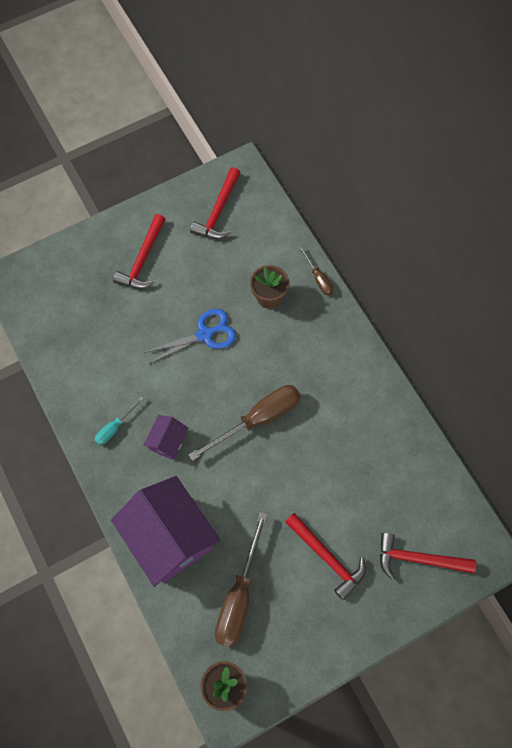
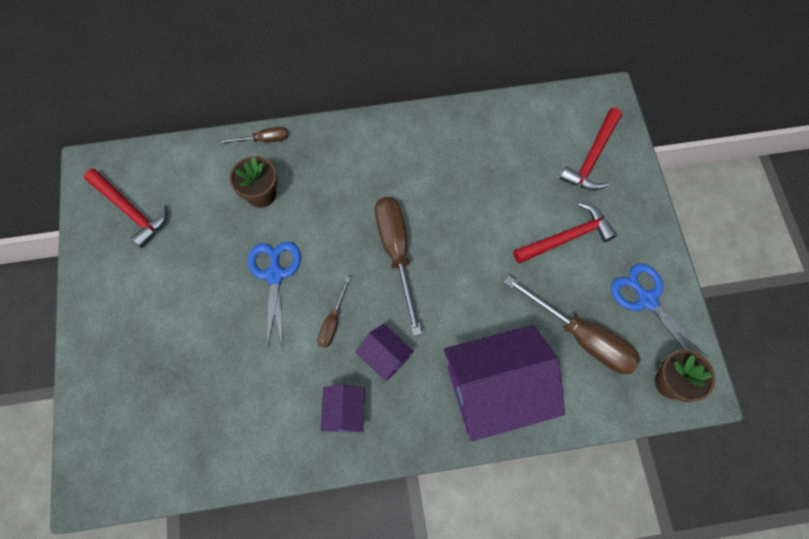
camera: 70 degrees left, 0 degrees up
turquoise screwdriver [94,397,144,445] -> purple house [320,384,365,432]
red hammer [113,214,166,289] -> none
none -> brown screwdriver [317,277,351,348]
none -> blue scissors [611,263,709,357]

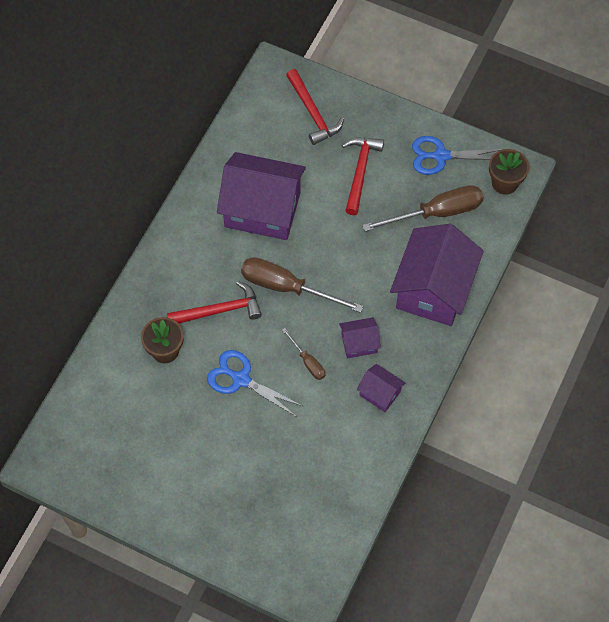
camera: 55 degrees left, 5 degrees down
red hammer [84,169,167,248] -> red hammer moved to [167,281,262,324]
brown screwdriver [219,127,288,144] -> none
none -> purple house [217,152,306,240]

